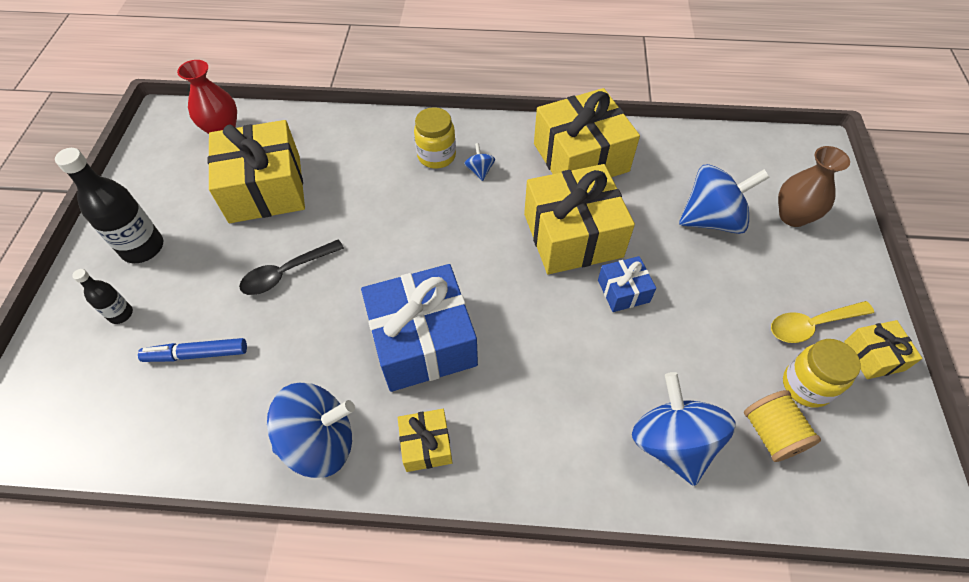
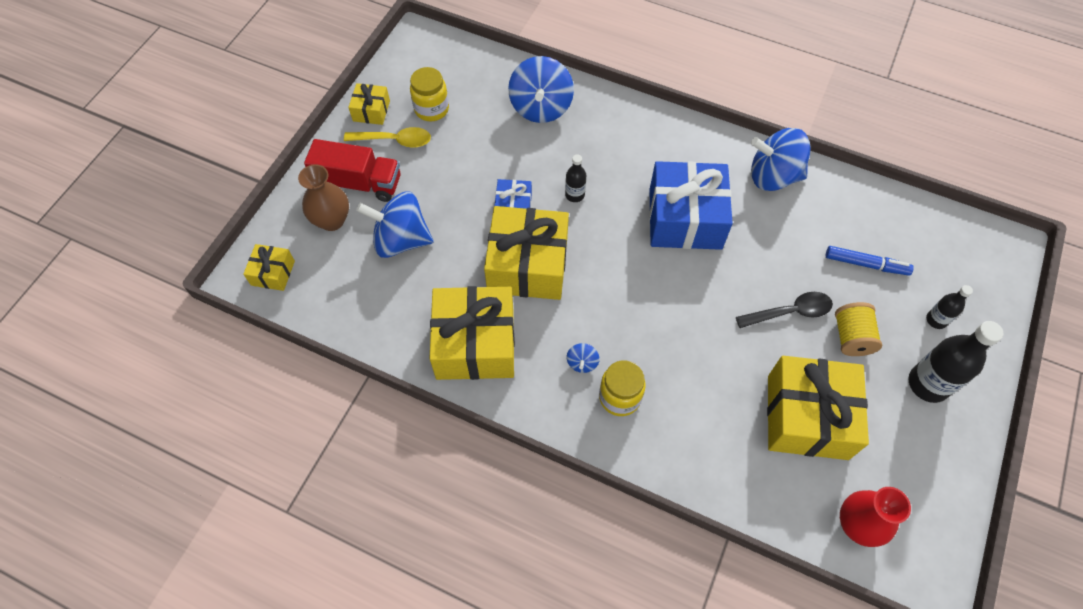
camera: 160 degrees left, 5 degrees up
yellow gift [398,409,453,472] -> yellow gift moved to [243,244,295,291]
yellow spool [744,390,821,462] -> yellow spool moved to [835,302,882,356]
none -> red truck [304,139,401,202]
none -> black bottle [565,154,586,202]

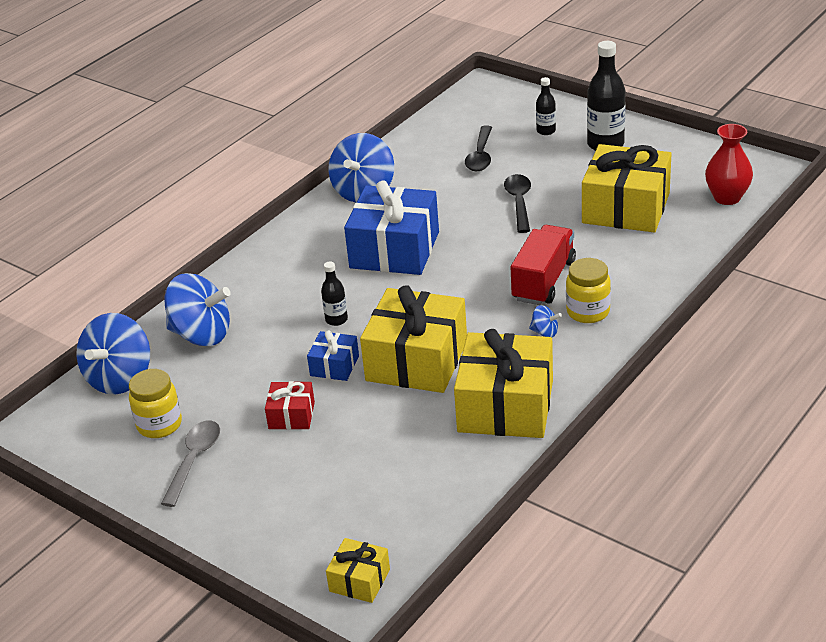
camera: 75 degrees left, 25 degrees down
brown vase [298,164,349,231] -> none
red truck [304,139,401,202] -> red truck moved to [511,225,576,305]
yellow spoon [344,127,431,148] -> grey spoon [161,420,220,507]
yellow gift [348,83,390,125] -> none
blue spinning top [356,191,433,258] -> blue spinning top moved to [76,313,150,395]
blue marker [826,246,914,275] -> black spoon [465,125,492,171]
yellow spool [835,302,882,356] -> none
none -> red gift [265,381,315,429]

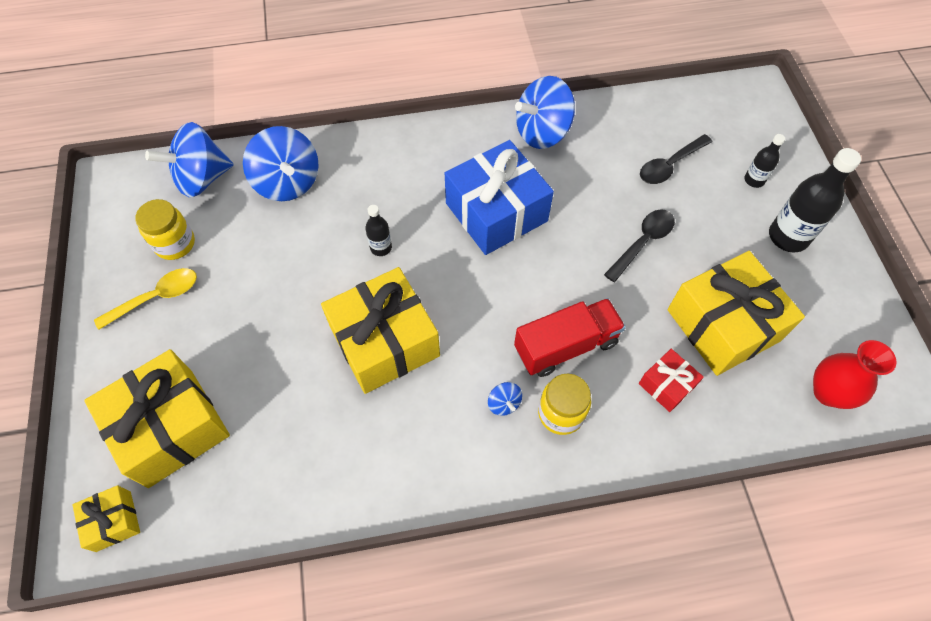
camera: 40 degrees right, 25 degrees up
grey spoon [161,420,220,507] -> yellow spoon [94,268,197,330]
red gift [265,381,315,429] -> red gift moved to [639,349,704,412]
blue gift [307,330,359,381] -> none
yellow gift [454,329,553,438] -> yellow gift moved to [84,349,230,488]

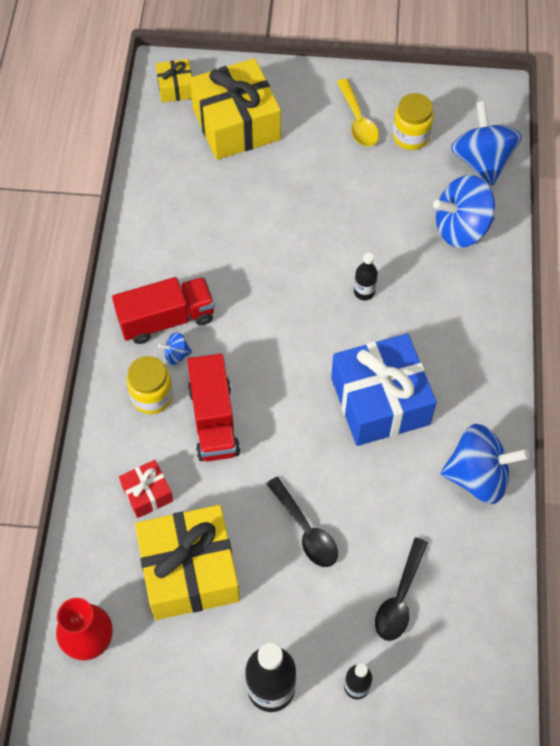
camera: 105 degrees right, 0 degrees up
yellow gift [321,267,440,394] -> none
blue spinning top [515,76,575,149] -> blue spinning top turned 105 degrees clockwise [441,424,529,504]
black spoon [640,134,713,184] -> black spoon turned 135 degrees counterclockwise [375,538,428,641]
none -> red truck [112,277,215,344]

